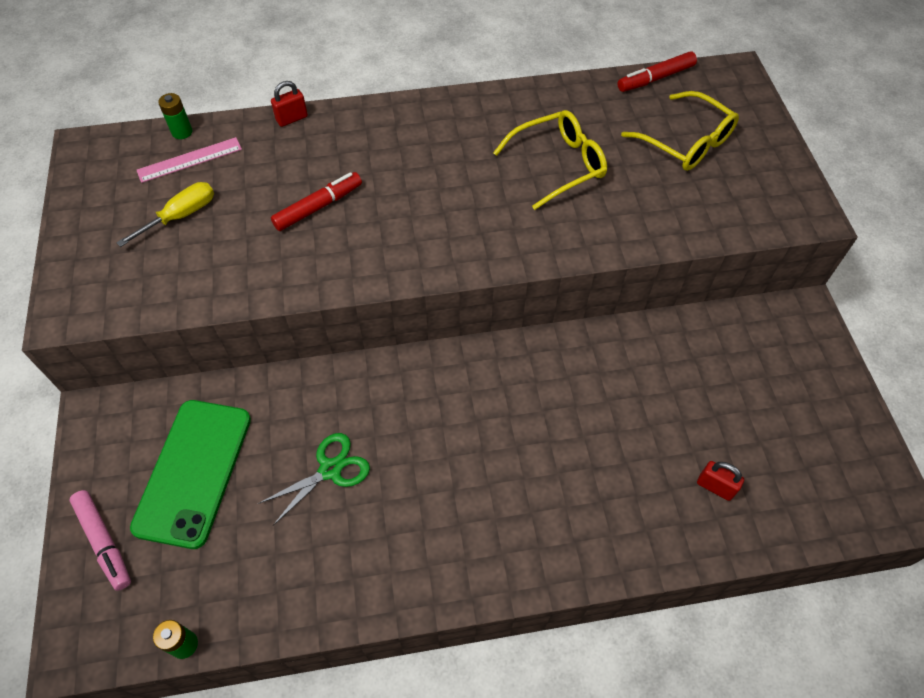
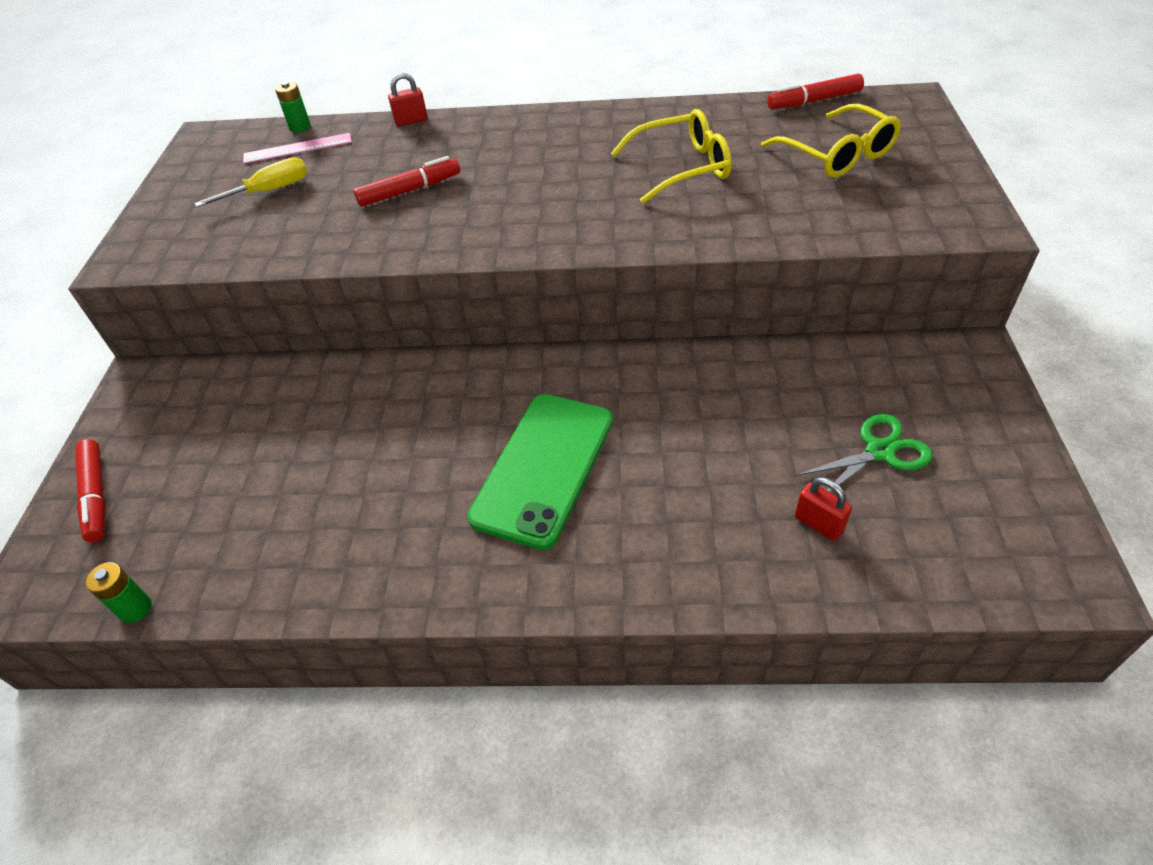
camera: 15 degrees right, 10 degrees down
pink marker [69,490,131,591] -> red marker [75,439,106,542]
green phone [130,400,251,549] -> green phone moved to [467,394,613,550]
green scissors [258,433,370,525] -> green scissors moved to [796,414,933,492]

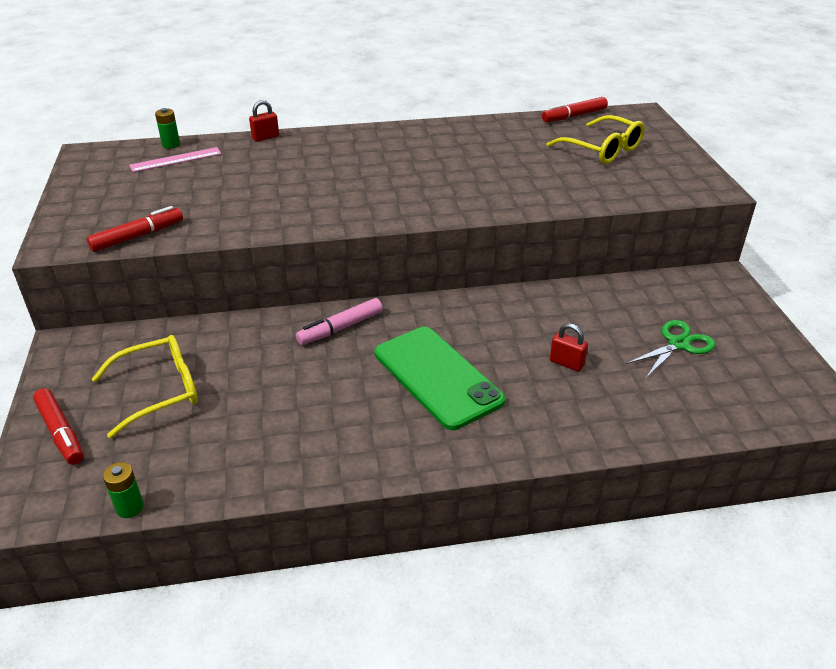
camera: 15 degrees left, 10 degrees down
yellow screwdriver [194,157,307,207] -> none
red marker [354,156,460,207] -> red marker moved to [87,206,183,252]
green phone [467,394,613,550] -> green phone turned 45 degrees counterclockwise [375,327,505,430]
yellow glasses [611,109,732,204] -> yellow glasses moved to [92,335,198,438]
red padlock [795,477,852,541] -> red padlock moved to [550,323,588,372]
none -> pink marker [296,298,383,345]

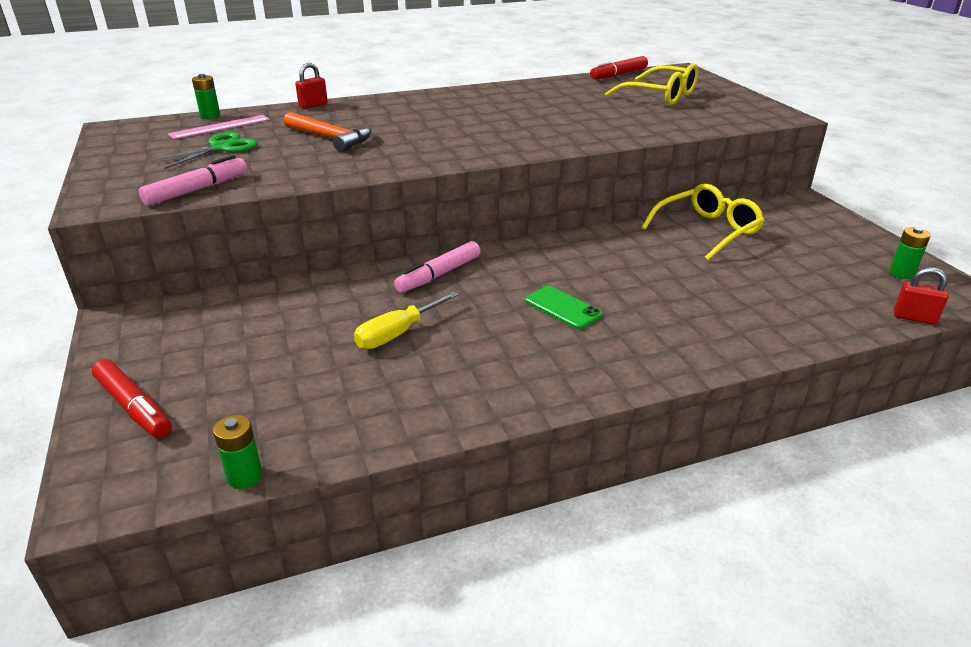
camera: 10 degrees left, 5 degrees down
red marker [87,206,183,252] -> pink marker [138,155,247,206]
yellow glasses [92,335,198,438] -> yellow glasses moved to [641,184,764,261]
green phone [375,327,505,430] -> green phone [525,286,602,329], size x0.48
red padlock [550,323,588,372] -> red padlock moved to [894,268,949,325]
green scissors [626,320,716,378] -> green scissors moved to [150,132,257,169]
none -> orange hammer [284,112,372,152]
none -> yellow screwdriver [354,291,458,349]
none -> green battery [889,227,931,279]

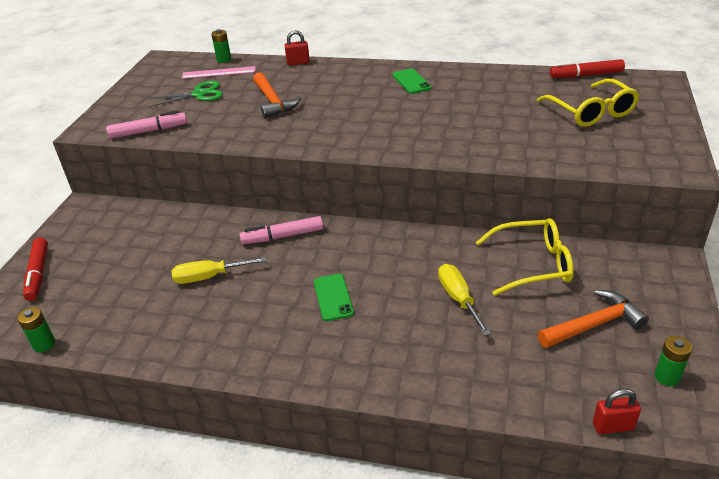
camera: 35 degrees right, 5 degrees up
red padlock [894,268,949,325] -> red padlock turned 60 degrees counterclockwise [593,389,641,434]
none -> green phone [392,69,431,94]
none -> yellow screwdriver [438,264,491,336]
none -> orange hammer [538,290,649,348]

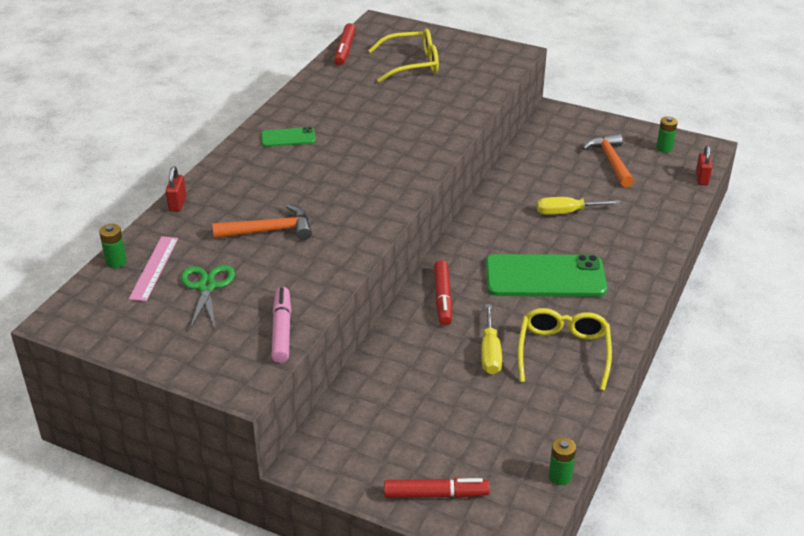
camera: 80 degrees left, 0 degrees up
pink marker [239,216,323,244] -> red marker [434,260,452,326]
green phone [314,274,354,321] -> green phone [486,254,607,297], size x2.08
yellow glasses [476,218,574,296] -> yellow glasses moved to [518,308,612,391]

